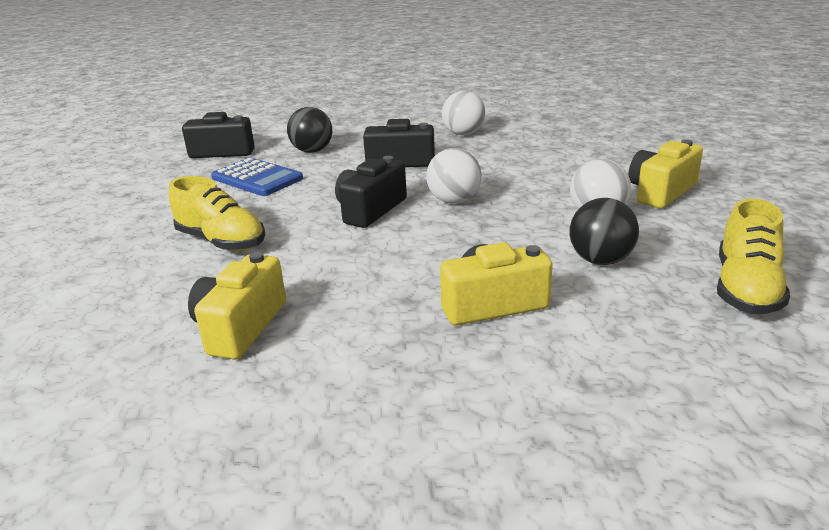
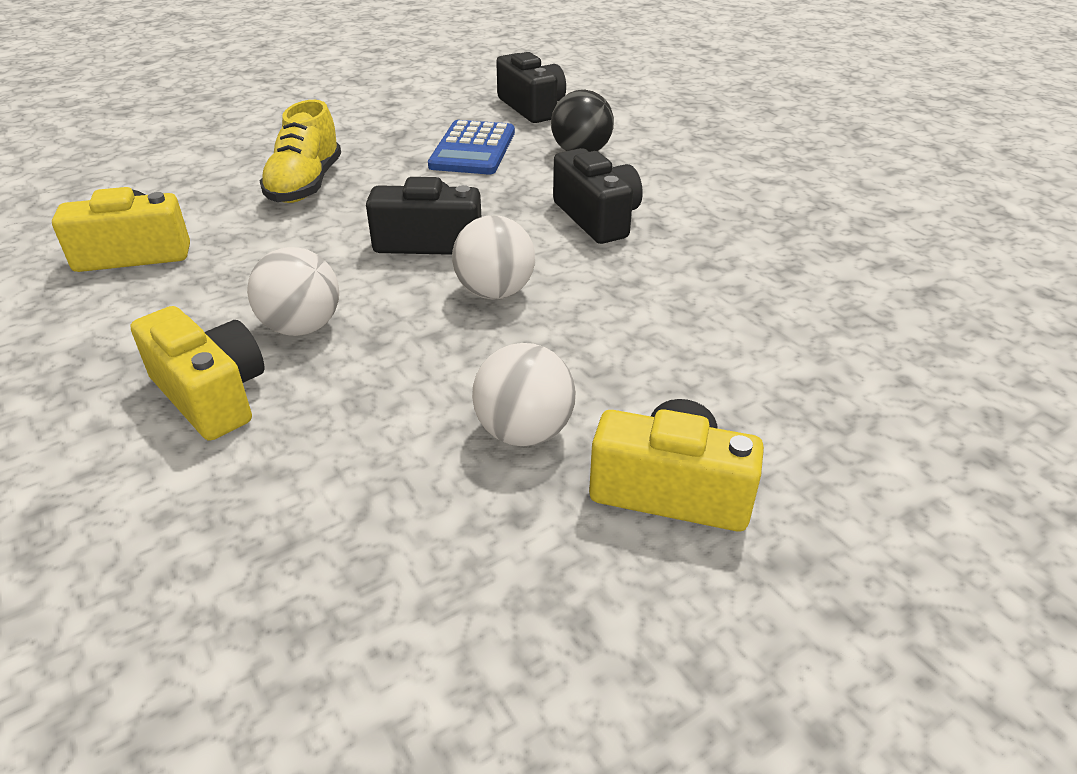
camera: 60 degrees right, 10 degrees up
white ball [442,91,485,135] -> white ball moved to [247,247,339,336]
black ball [569,198,639,265] -> none
yellow shoe [717,199,790,314] -> none

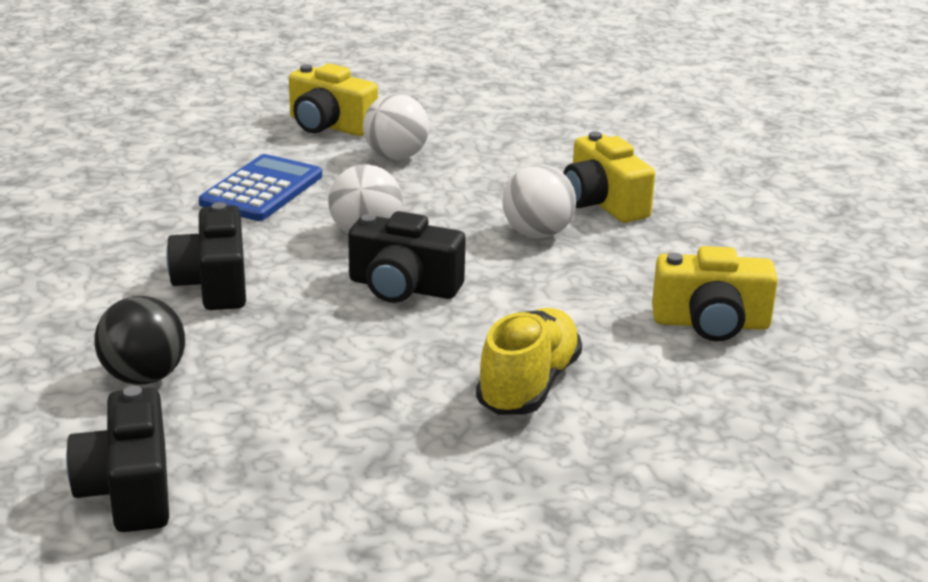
camera: 165 degrees left, 10 degrees down
blue calculator [428,120,515,174] -> blue calculator moved to [199,154,322,221]

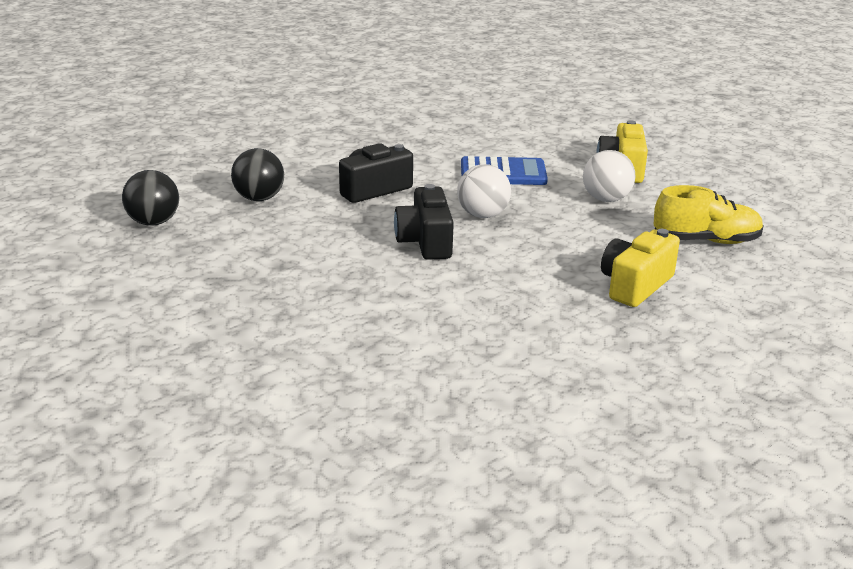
camera: 65 degrees right, 0 degrees up
black camera [66,386,169,532] -> black ball [122,170,179,226]
yellow shoe [476,308,582,415] -> yellow shoe moved to [654,185,764,244]
white ball [502,165,576,238] -> none
yellow camera [652,246,778,341] -> none

